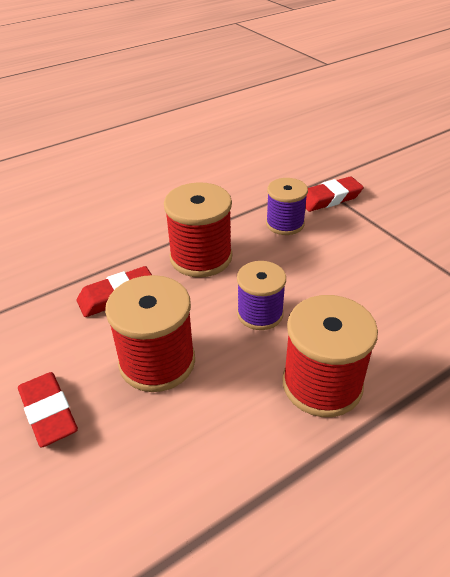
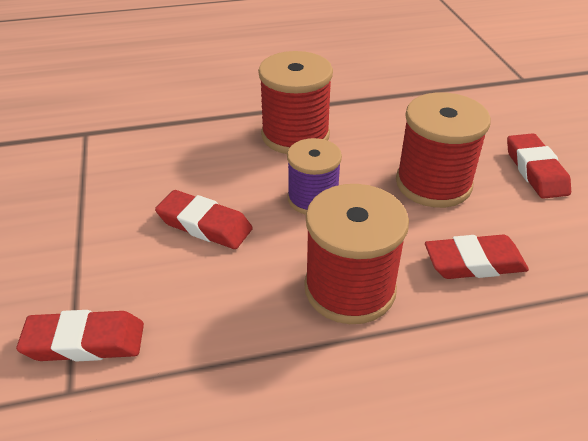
camera: 160 degrees left, 0 degrees up
purple spool [266,178,308,235] -> none
none -> red eraser [155,190,253,249]

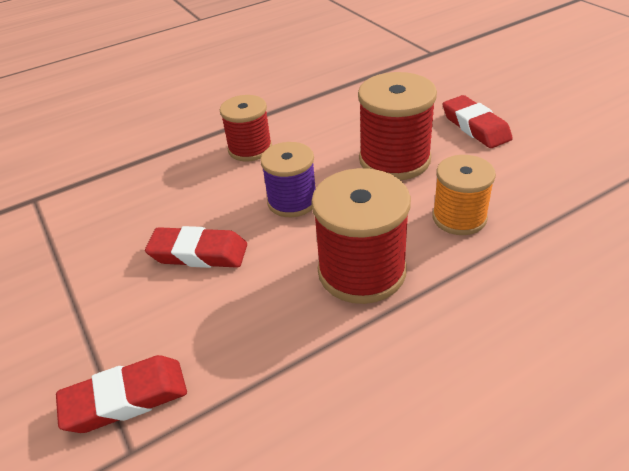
camera: 15 degrees left, 0 degrees up
red spool [258,51,333,154] -> red spool [220,95,272,162], size x0.66
red eraser [425,235,529,279] -> orange spool [432,155,496,235]

